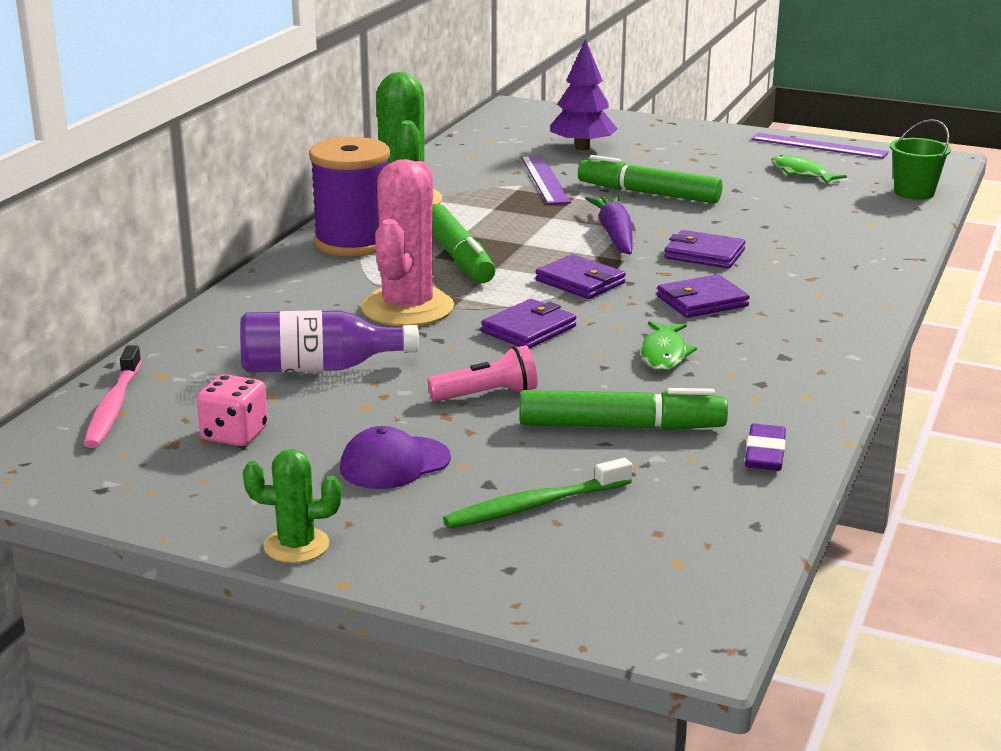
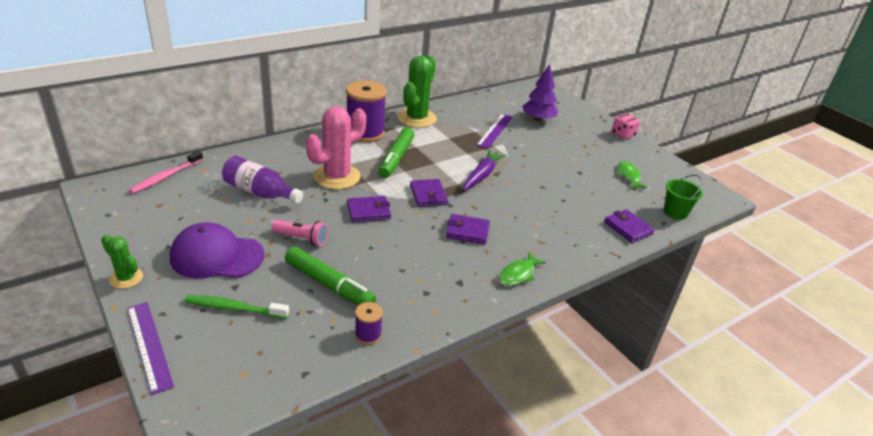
camera: 30 degrees right, 10 degrees up
pink dice [197,374,268,446] -> pink dice moved to [611,113,640,139]
purple cap [340,426,451,489] -> purple cap [170,222,264,278], size x1.63
green marker [578,155,722,203] -> none
green fish [641,321,697,371] -> green fish moved to [499,252,546,286]
purple wallet [664,230,746,269] -> purple wallet moved to [604,209,655,243]
purple eraser [745,424,786,471] -> purple spool [355,302,383,345]
purple ruler [751,133,889,159] -> purple ruler moved to [128,302,174,395]

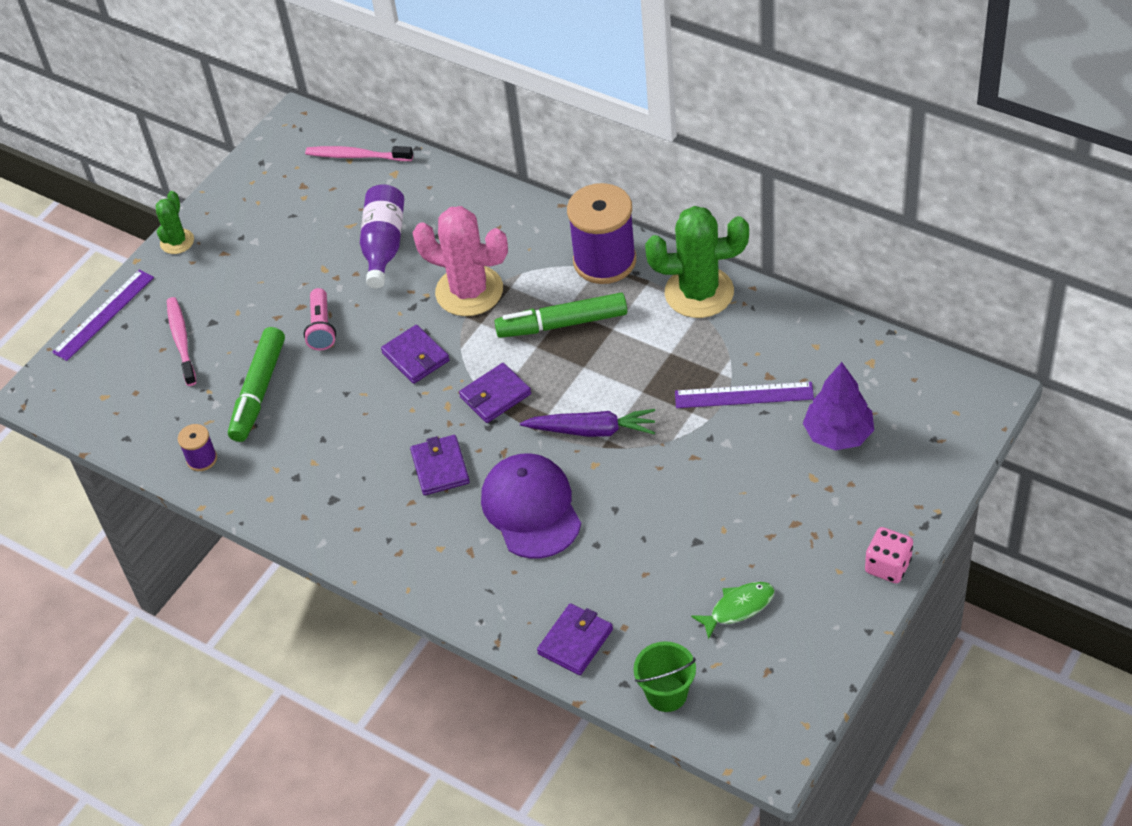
camera: 75 degrees right, 15 degrees up
purple cap [170,222,264,278] -> purple cap moved to [481,453,581,559]
green toothbrush [185,295,289,319] -> pink toothbrush [167,297,197,386]
green fish [499,252,546,286] -> none

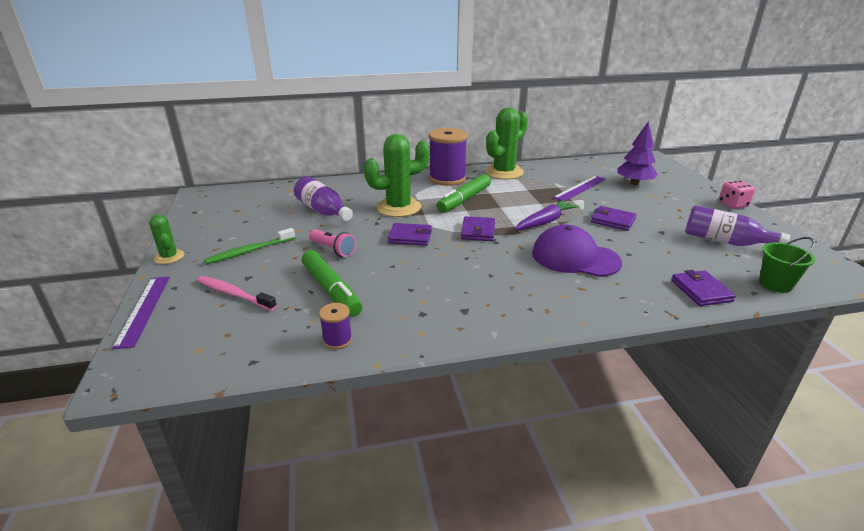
camera: 50 degrees left, 20 degrees down
pink toothbrush [305,146,413,161] -> none
purple wallet [410,435,470,495] -> purple wallet moved to [591,206,637,231]
pink cactus [413,206,508,316] -> green cactus [364,134,430,217]
green fish [691,582,775,640] -> purple bottle [685,205,790,246]
none -> green toothbrush [204,228,295,264]

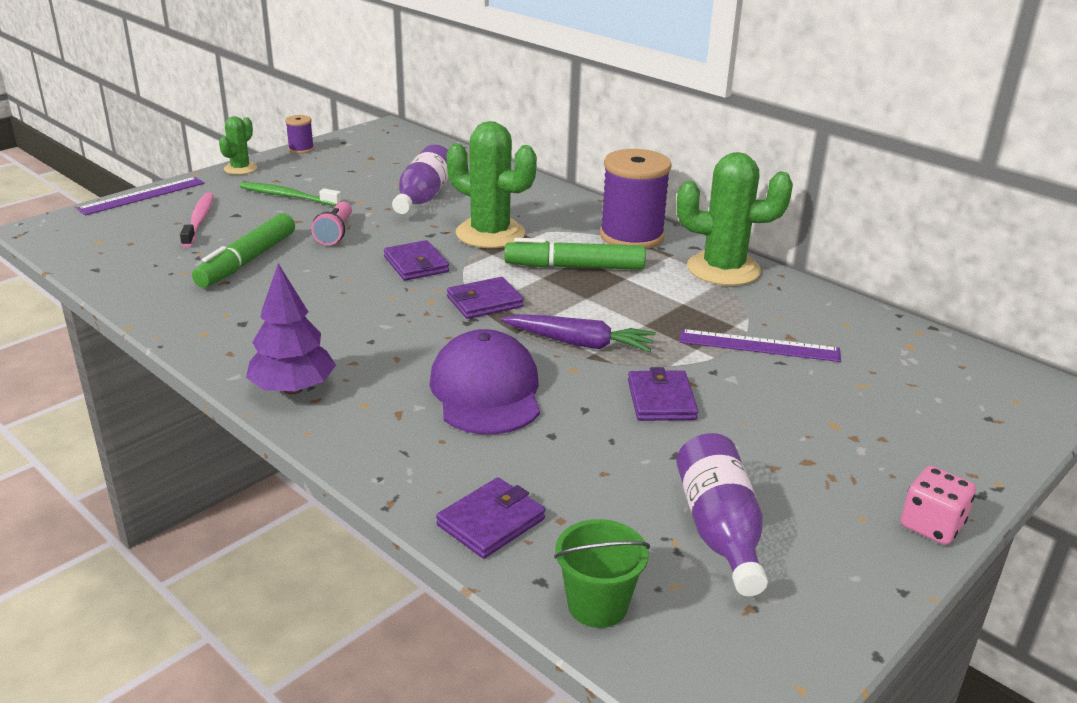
camera: 55 degrees right, 0 degrees up
purple spool [319,303,352,349] -> purple spool moved to [285,115,314,154]
purple tree [617,121,658,185] -> purple tree moved to [246,263,336,394]

